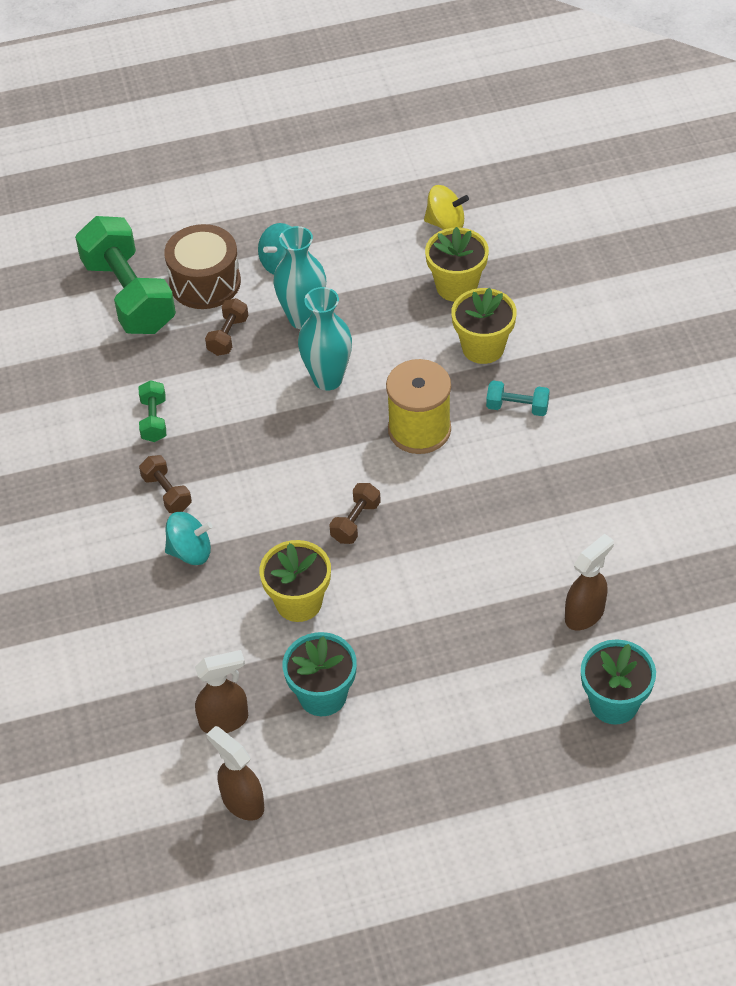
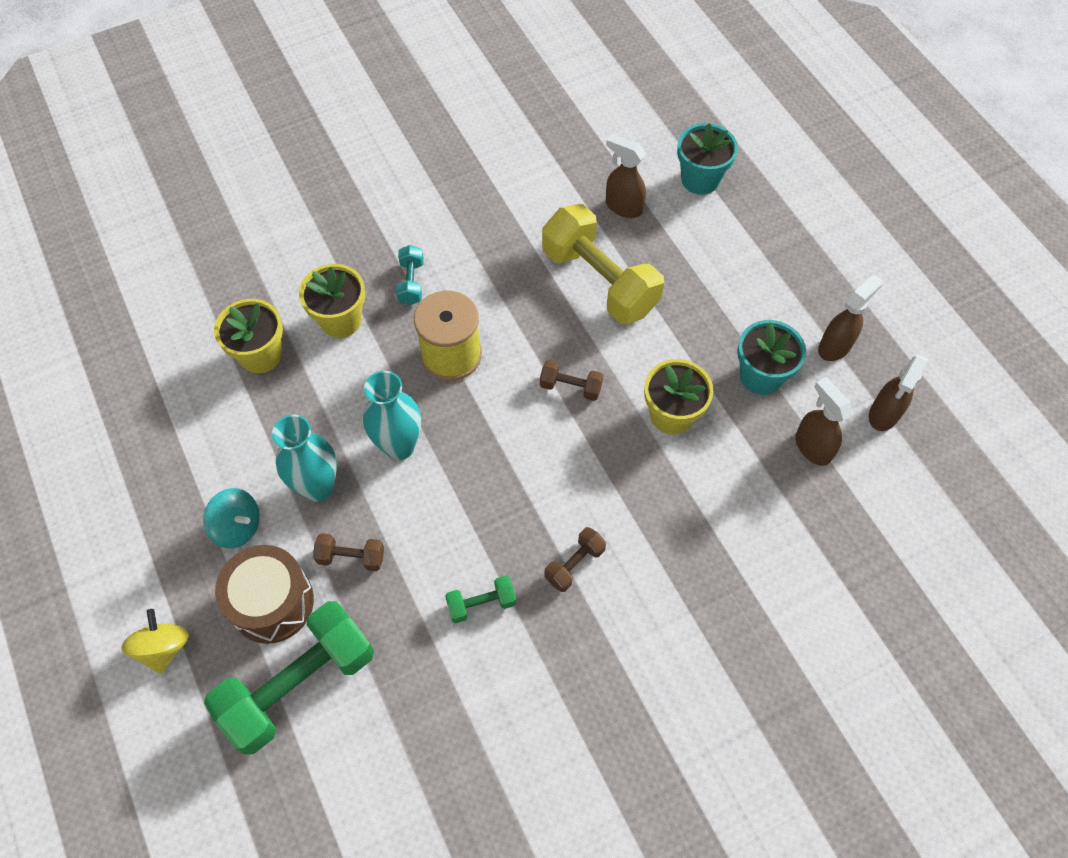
camera: 105 degrees left, 10 degrees up
turquoise spinning top [165,512,212,565] -> none
yellow spinning top [424,185,469,230] -> yellow spinning top moved to [122,609,189,674]
none -> yellow dumbbell [542,204,664,324]
none -> brown spray bottle [818,274,883,361]

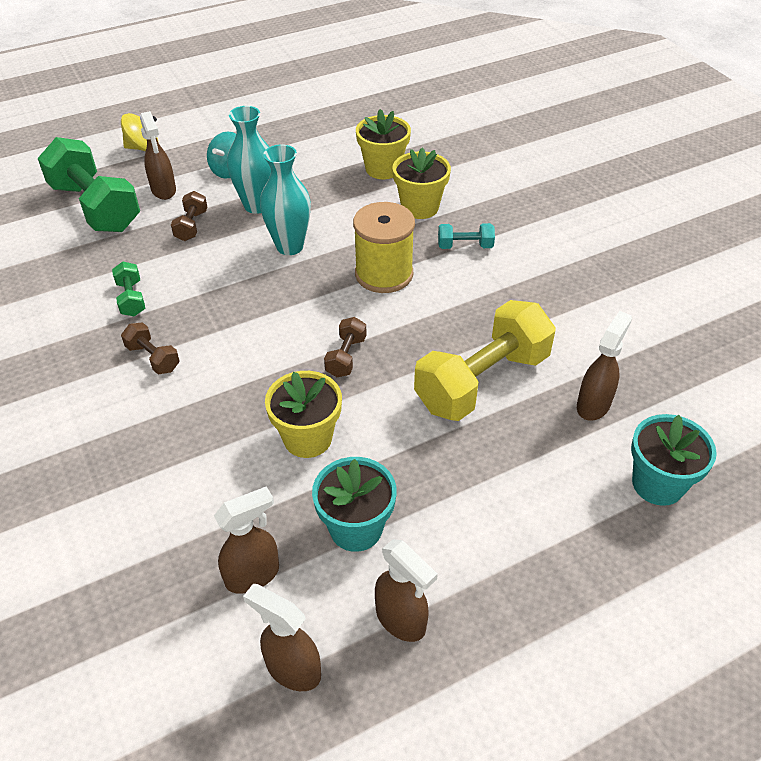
camera: 90 degrees right, 15 degrees down
brown drum [215,545,314,644] -> brown spray bottle [140,111,176,200]

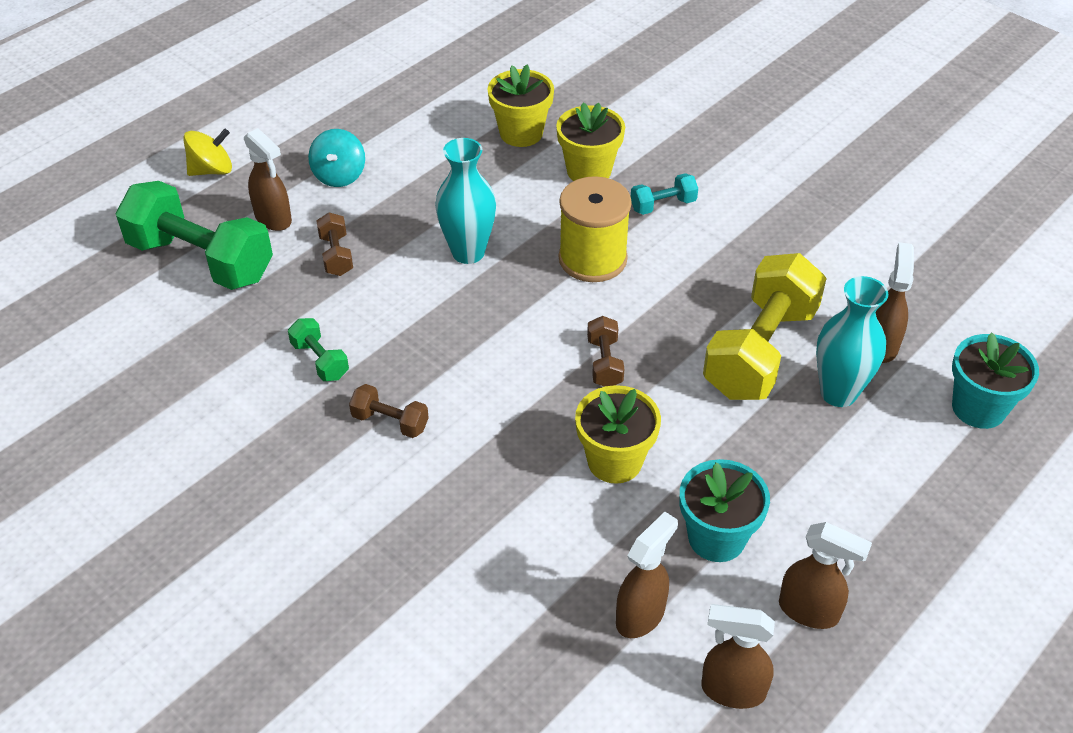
camera: 20 degrees left, 0 degrees up
turquoise vase [227,106,271,214] -> turquoise vase moved to [816,276,888,407]

